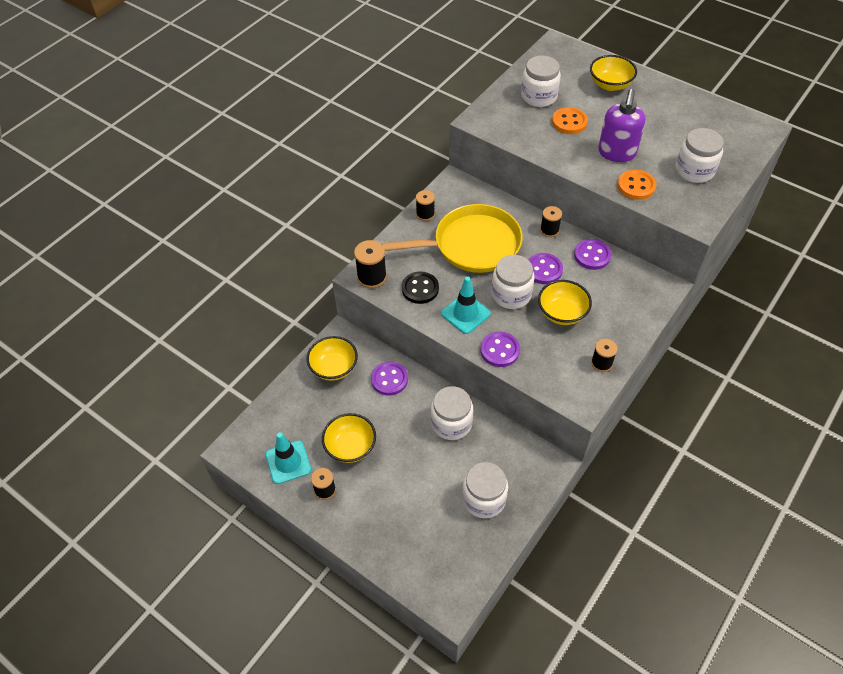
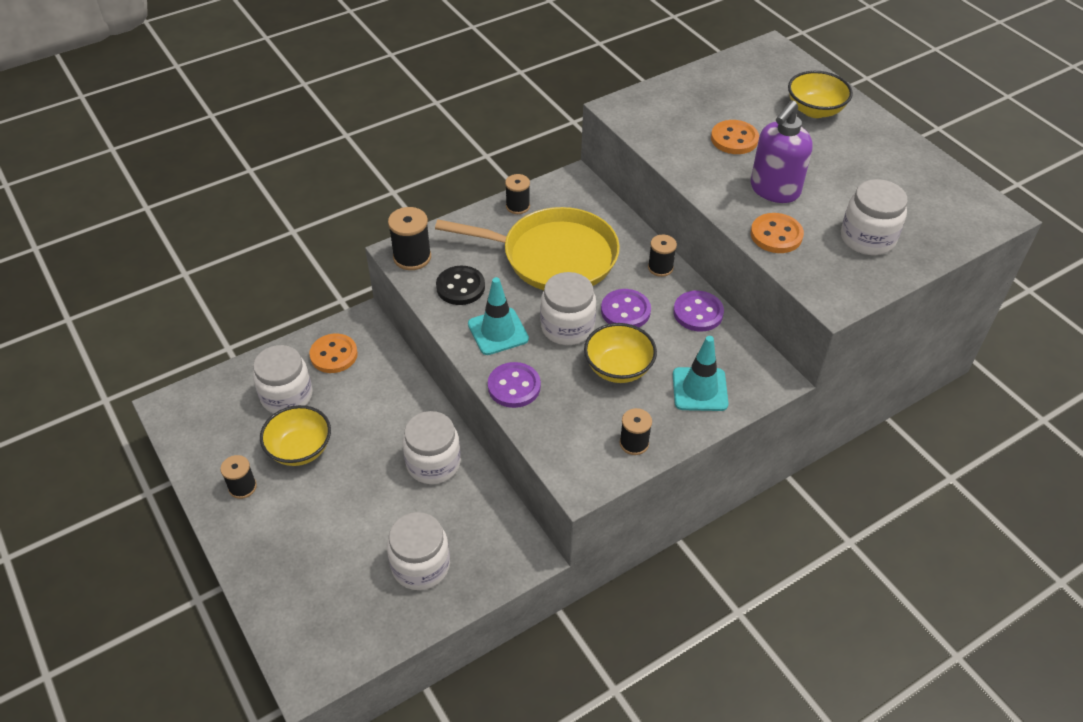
camera: 20 degrees right, 5 degrees down
turquoise traffic cone [266,432,311,484] -> turquoise traffic cone moved to [673,336,729,411]
yellow bowl [307,336,358,381] -> orange button [309,334,358,373]
purple button [371,362,408,396] -> none
white jar [521,55,561,107] -> white jar moved to [253,345,312,413]

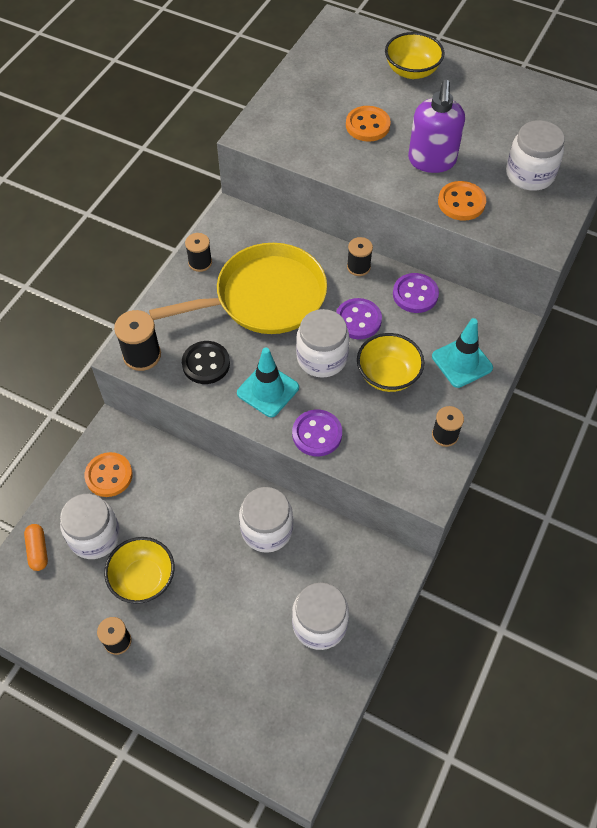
camera: 30 degrees left, 10 degrees up
none -> orange capsule [24,524,48,571]

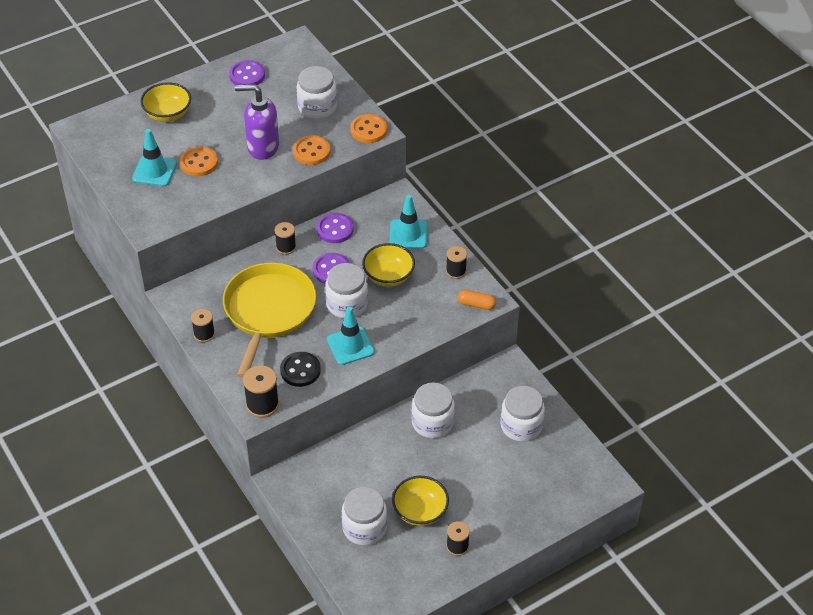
camera: 60 degrees left, 10 degrees down
orange capsule [24,524,48,571] -> orange capsule moved to [458,290,496,310]
orange button [84,452,132,497] -> orange button moved to [350,114,387,143]
purple button [292,410,342,457] -> purple button moved to [229,60,265,85]
purple soap dispenser [408,80,465,173] -> purple soap dispenser turned 150 degrees clockwise [235,84,279,160]
none -> turquoise traffic cone [132,129,177,186]

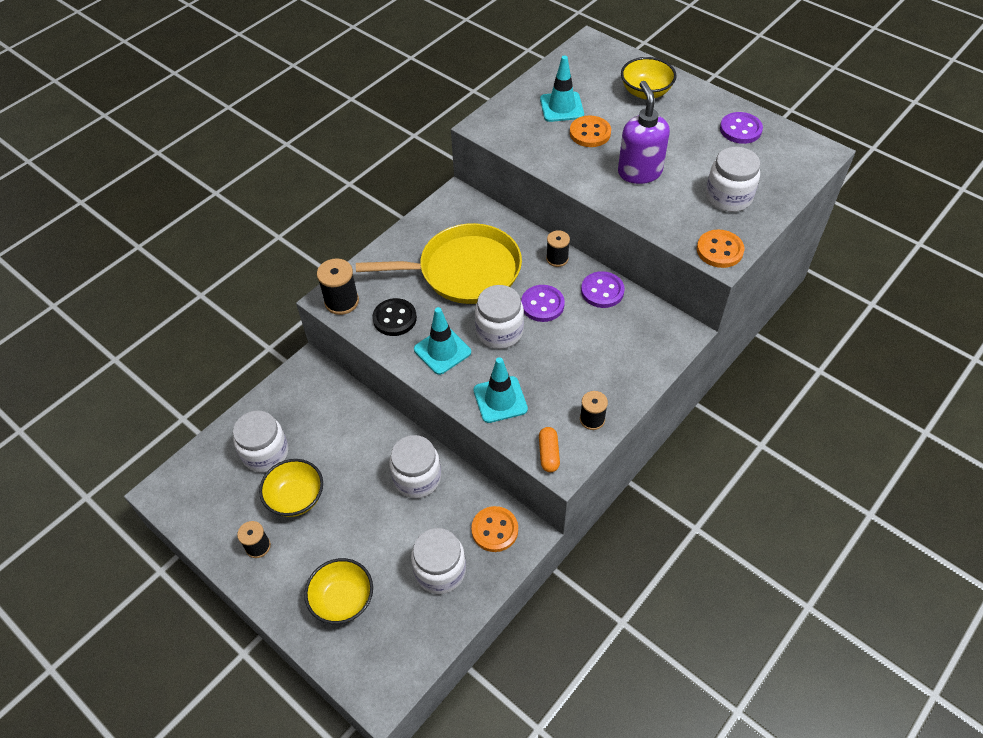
camera: 75 degrees right, 5 degrees up
black spool [191,309,215,342] -> none
orange button [293,135,330,165] -> orange button moved to [471,506,518,552]
yellow bowl [362,243,415,287] -> yellow bowl moved to [304,558,373,624]
turquoise traffic cone [390,195,427,249] -> turquoise traffic cone moved to [473,357,528,423]

